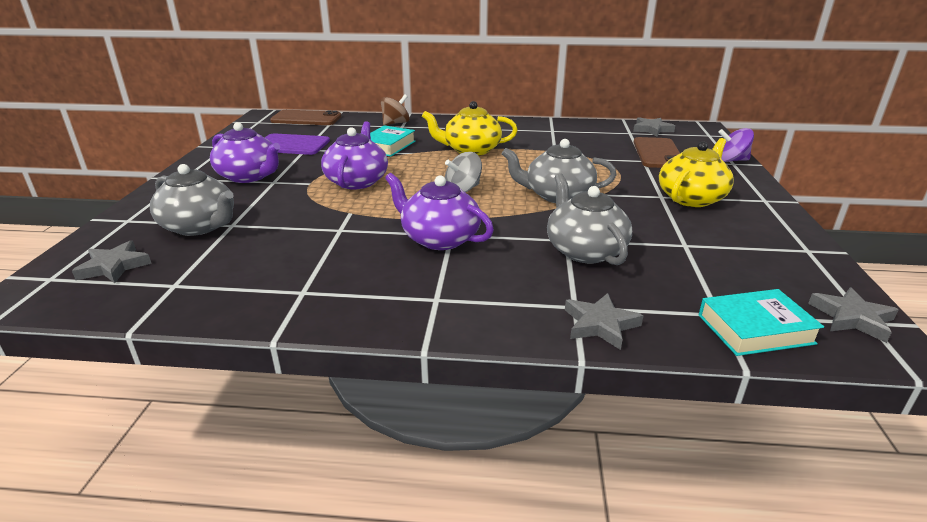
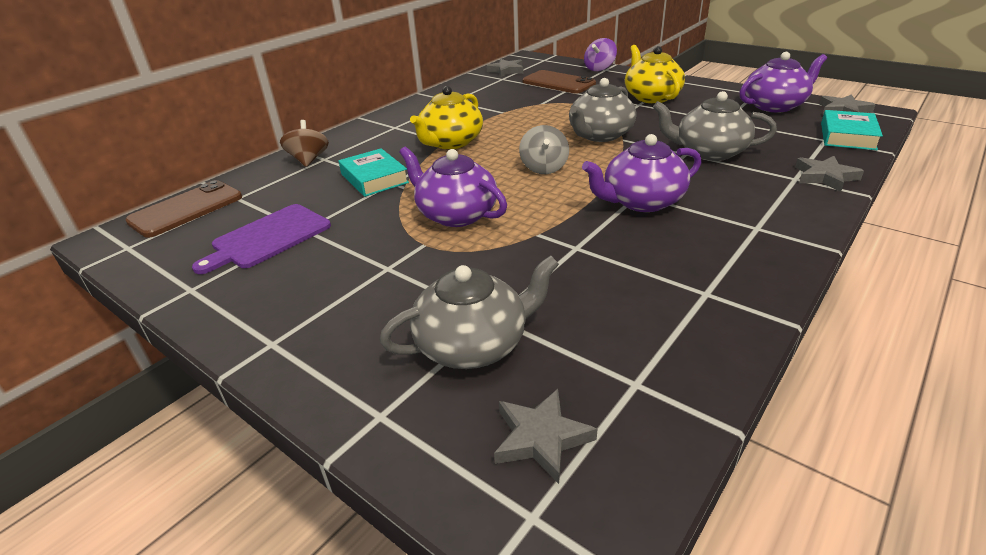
camera: 55 degrees left, 5 degrees up
purple teapot [210,122,280,183] -> purple teapot moved to [740,52,827,112]

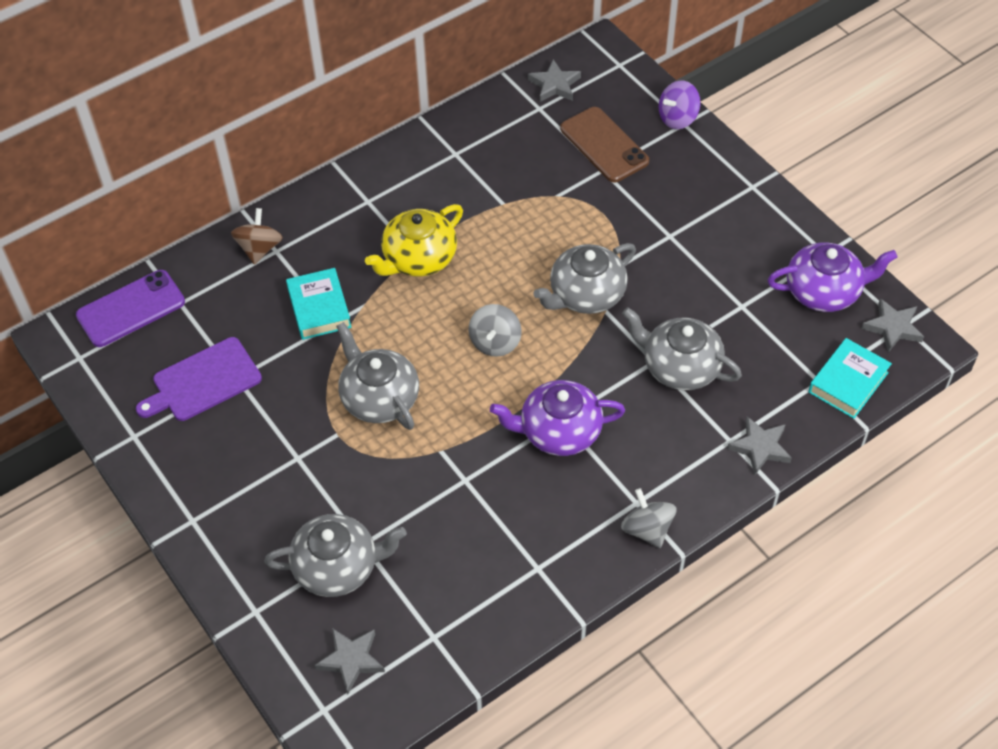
camera: 15 degrees right, 20 degrees up
brown phone [125,180,242,238] -> purple phone [76,270,185,347]
purple teapot [399,147,507,227] -> grey teapot [336,322,419,430]
yellow teapot [625,45,685,103] -> none
none -> grey spinning top [621,488,676,548]

